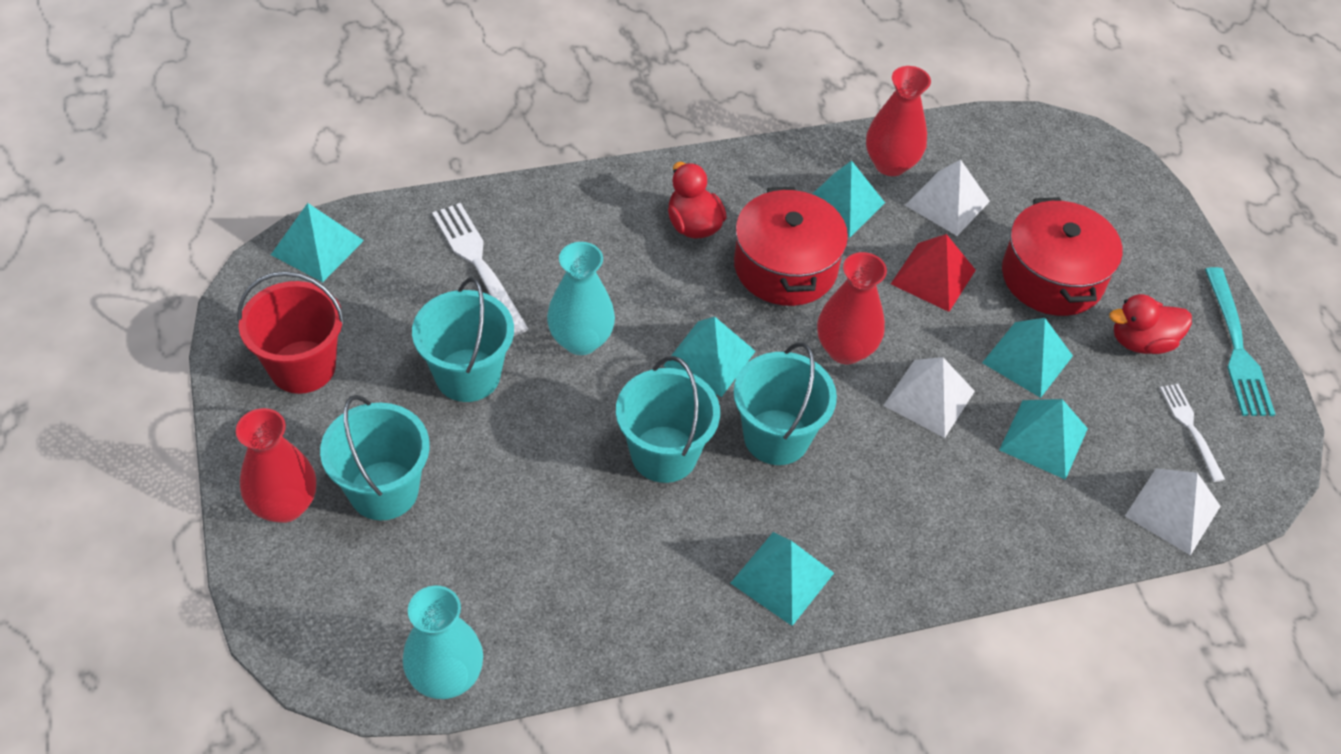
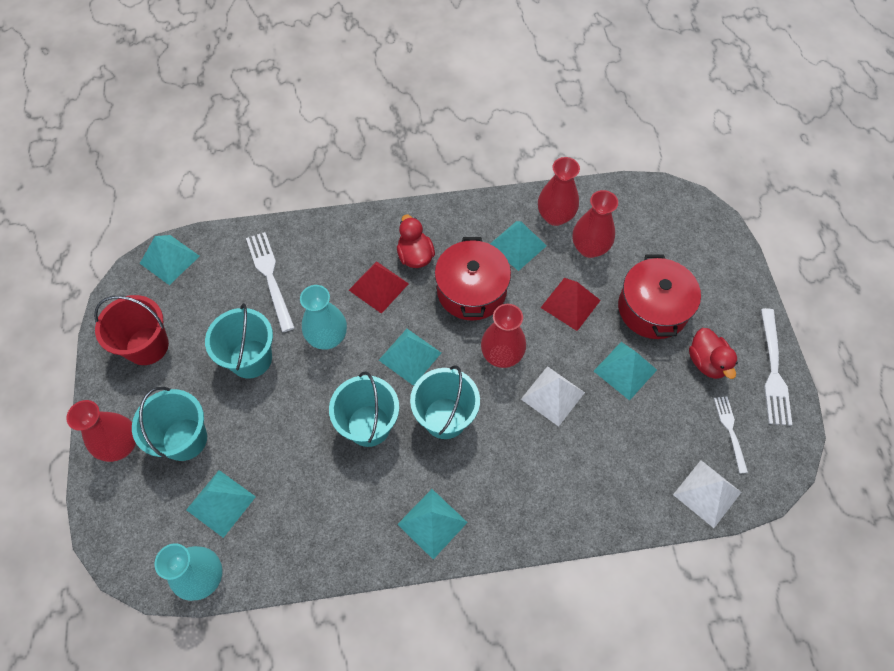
camera: 10 degrees right, 10 degrees up
white pyramid [905,159,990,236] -> red vase [573,190,618,258]
turquoise pyramid [999,399,1088,480] -> turquoise pyramid moved to [186,470,256,538]
red duck [1109,294,1192,354] -> red duck turned 105 degrees counterclockwise [689,328,738,379]
turquoise fork [1205,267,1275,416] -> white fork [761,308,792,426]
none -> red pyramid [349,261,409,314]

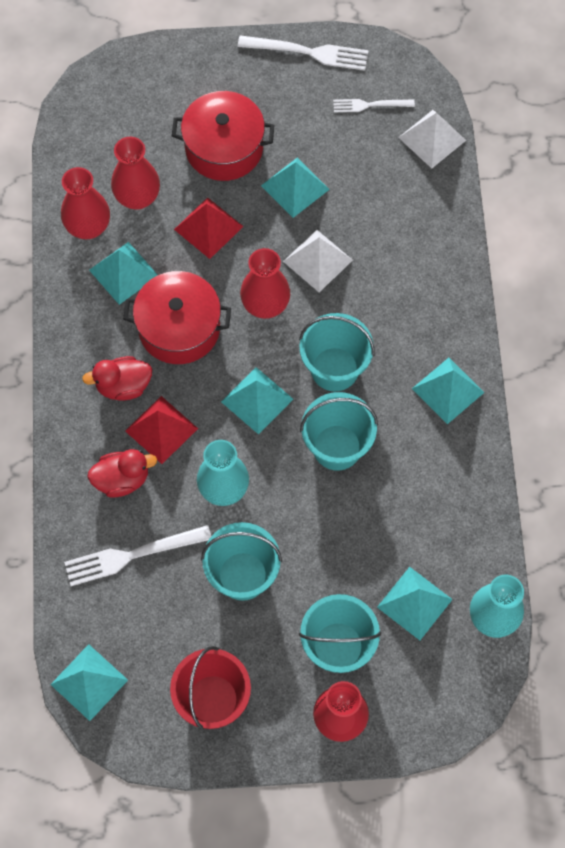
camera: 85 degrees left, 5 degrees up
red duck [689,328,738,379] -> red duck moved to [88,449,157,498]

